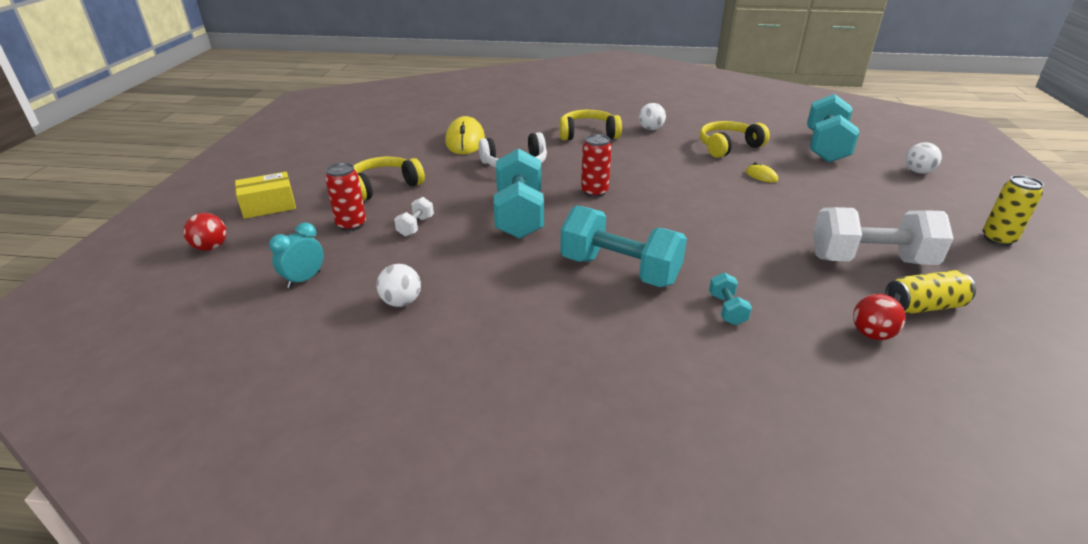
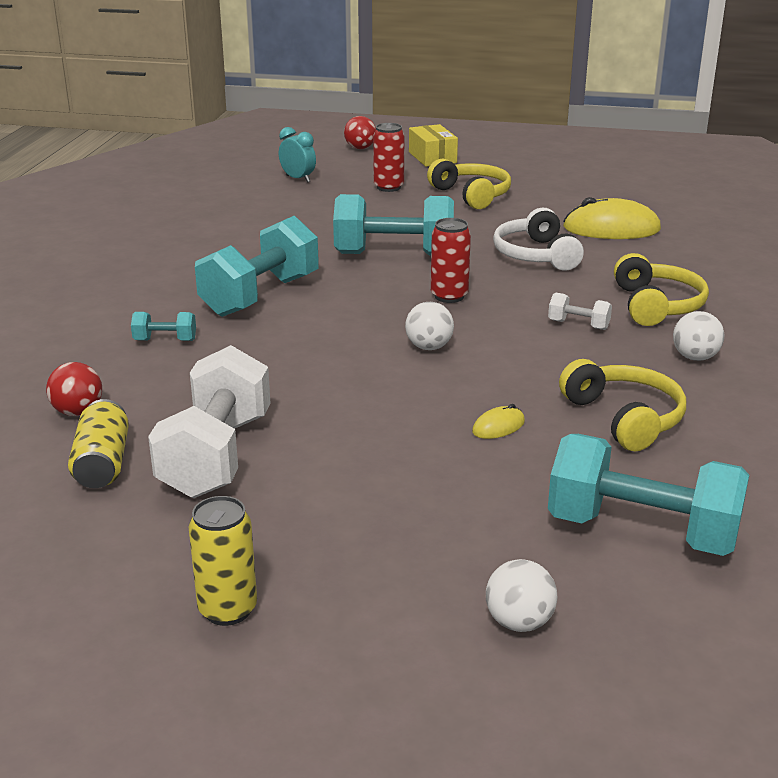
camera: 95 degrees right, 5 degrees down
white ball [377,264,421,307] -> white ball moved to [405,302,454,350]
white dumbbell [394,197,434,236] -> white dumbbell moved to [548,293,612,330]

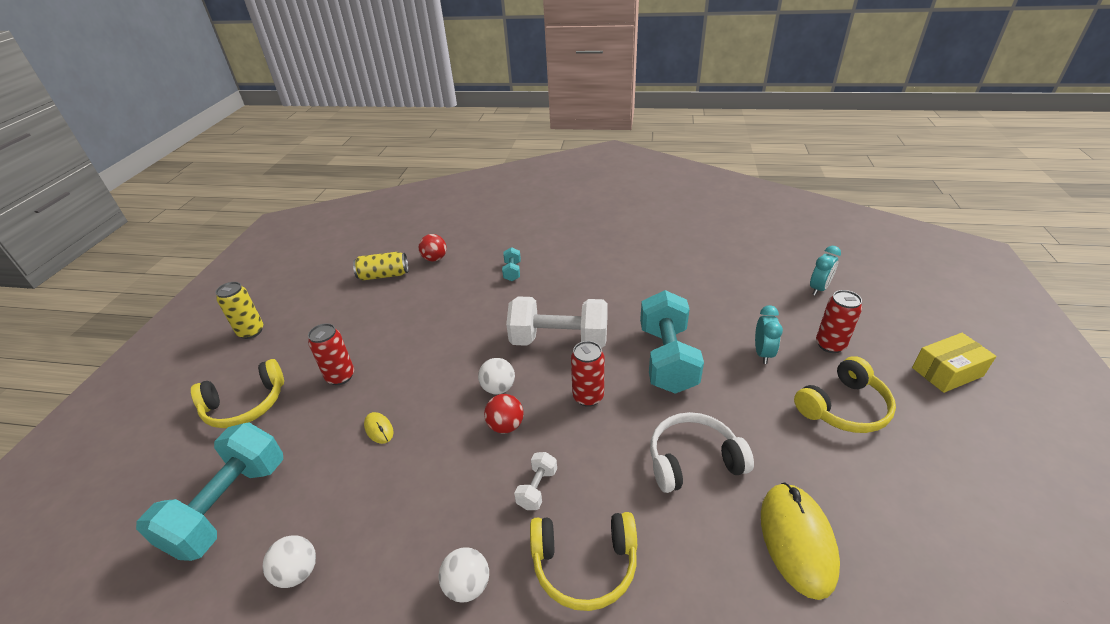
camera: 90 degrees right, 10 degrees up
white dumbbell [148,345,270,498] -> white dumbbell moved to [506,296,608,348]
turquoise dumbbell [195,216,319,317] -> none
red ball [344,116,376,149] -> red ball moved to [484,394,524,434]
white ball [486,559,557,632] -> white ball moved to [263,535,316,588]
yellow headphones [559,359,686,451] -> yellow headphones moved to [191,359,284,428]
none -> red can [308,323,354,385]
none -> turquoise clock [755,305,783,364]

